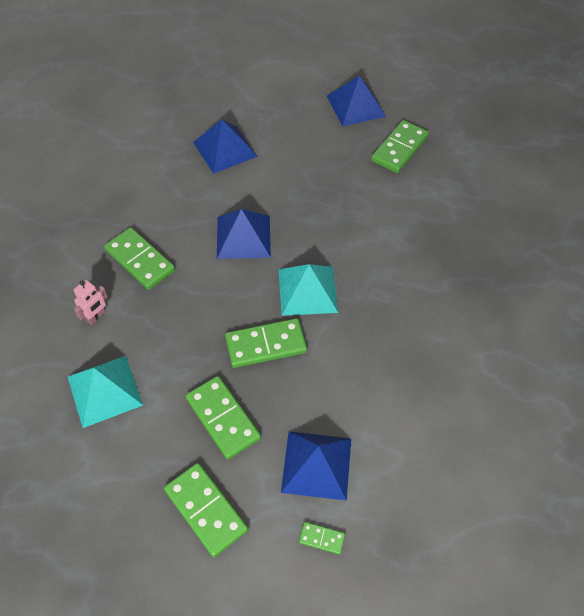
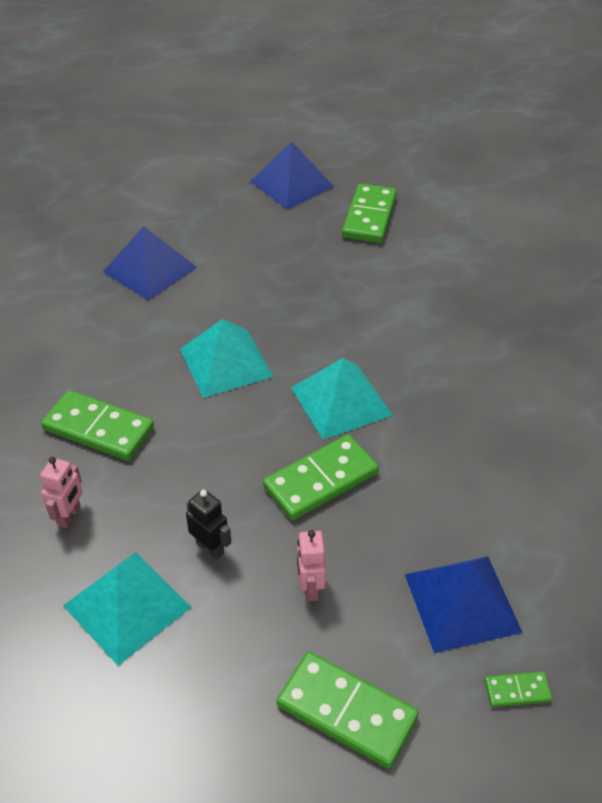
camera: 20 degrees left, 10 degrees down
green domino [185,376,261,460] -> pink robot [297,530,326,601]
blue pyramid [217,209,271,259] -> turquoise pyramid [180,319,274,398]
none -> black robot [186,489,232,560]

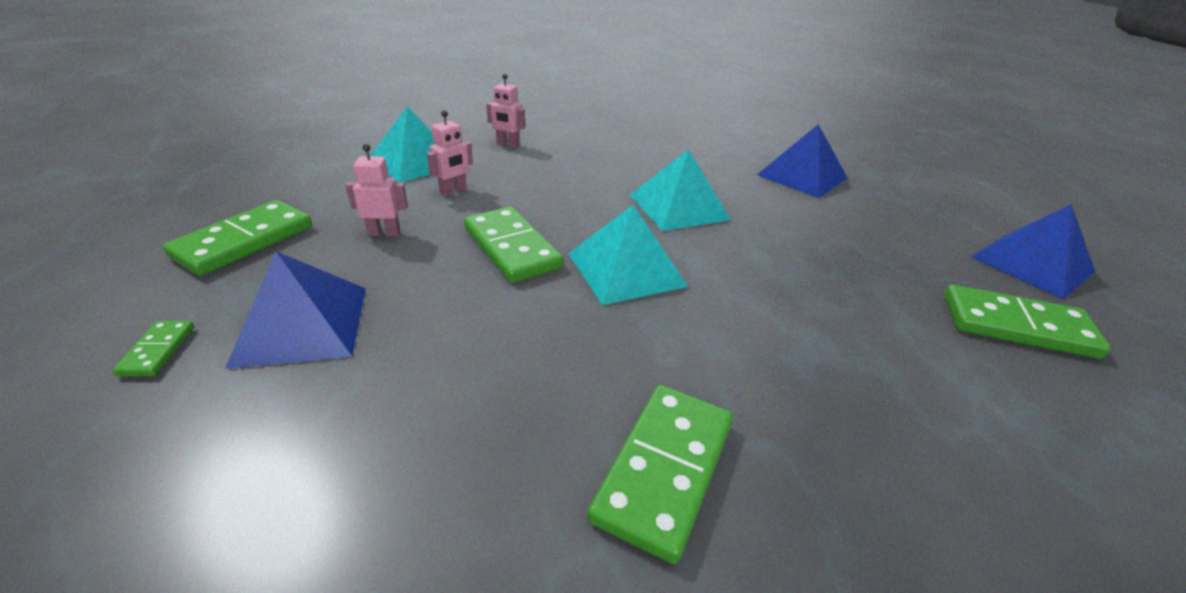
camera: 90 degrees right, 10 degrees down
green domino [41,390,154,461] -> green domino moved to [587,385,733,564]
black robot [186,489,232,560] -> pink robot [427,110,473,197]

